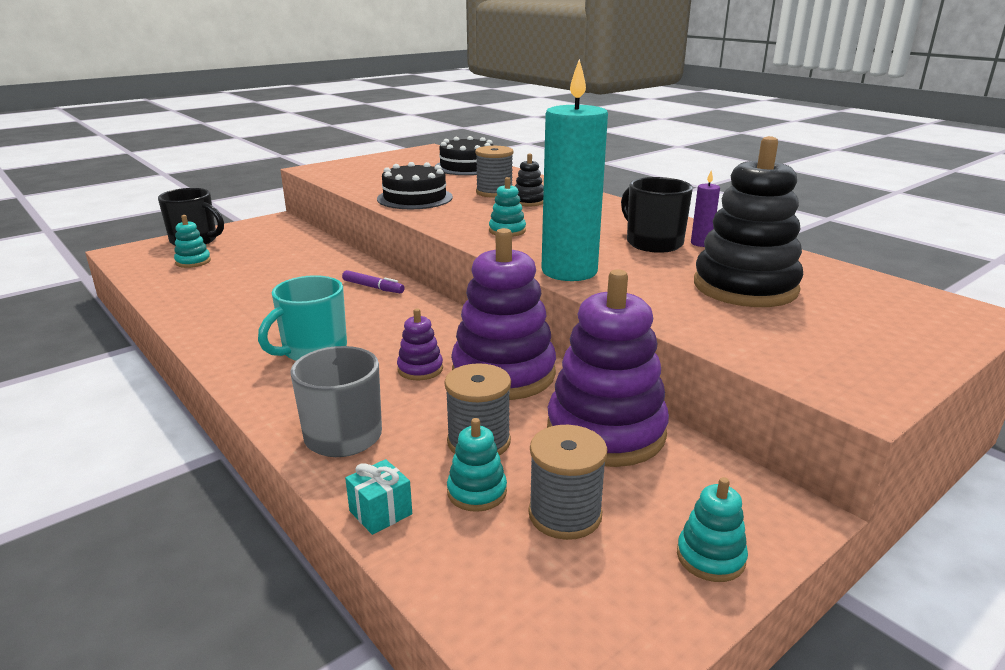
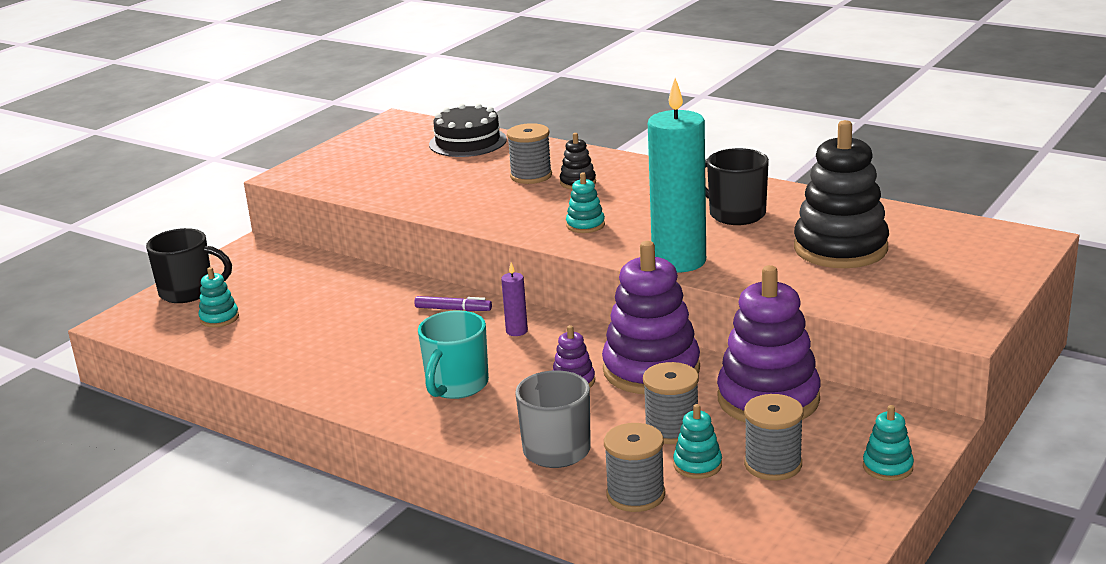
camera: 15 degrees left, 0 degrees up
turquoise gift [345,459,412,535] -> grey spool [604,423,665,512]
black cake [377,162,453,209] -> none
purple candle [691,170,720,247] -> purple candle moved to [501,262,528,336]

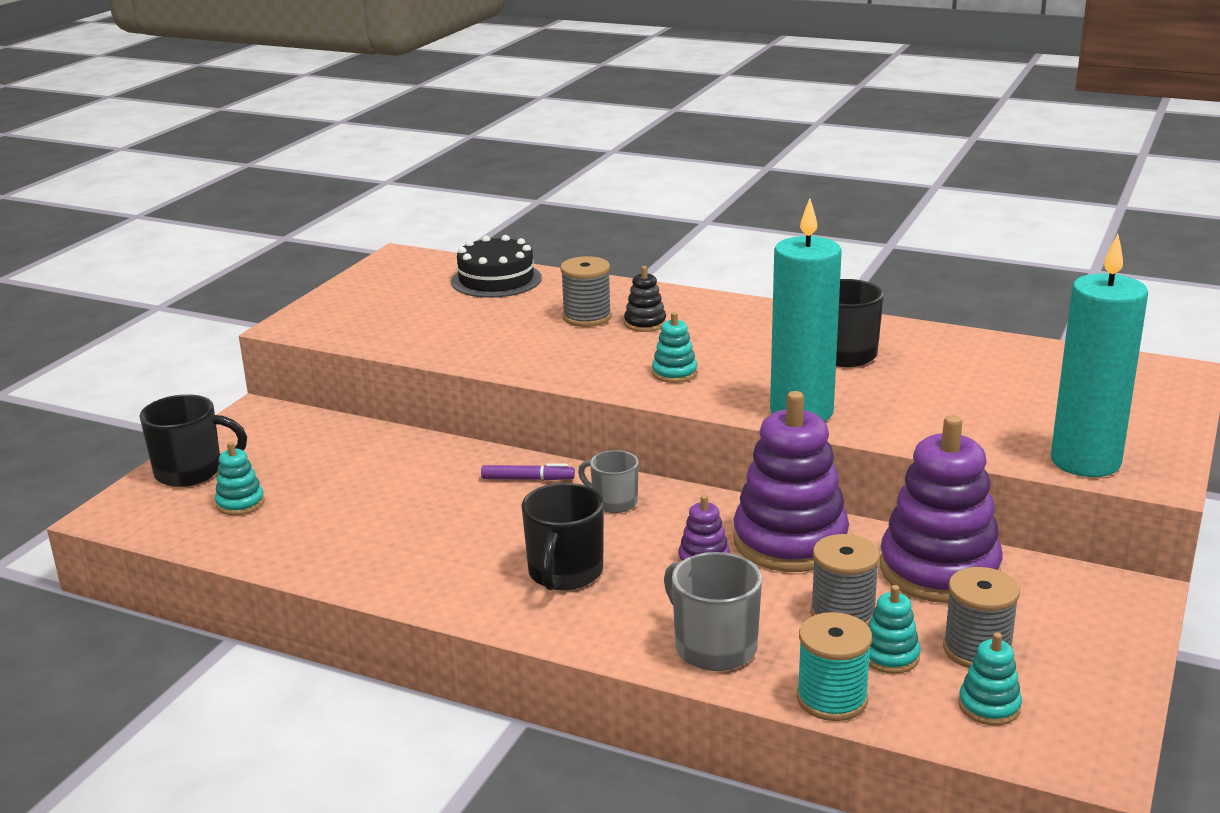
camera: 10 degrees left, 0 degrees up
turquoise mug [418,310,489,399] -> black mug [521,483,604,590]
purple candle [501,262,528,336] -> grey mug [578,450,639,513]
grey spool [604,423,665,512] -> turquoise spool [797,612,872,721]
black stacking toy [794,120,889,268] -> none
turquoise stacking toy [863,405,914,481] -> turquoise stacking toy moved to [958,632,1022,725]
none -> turquoise candle [1051,234,1148,477]

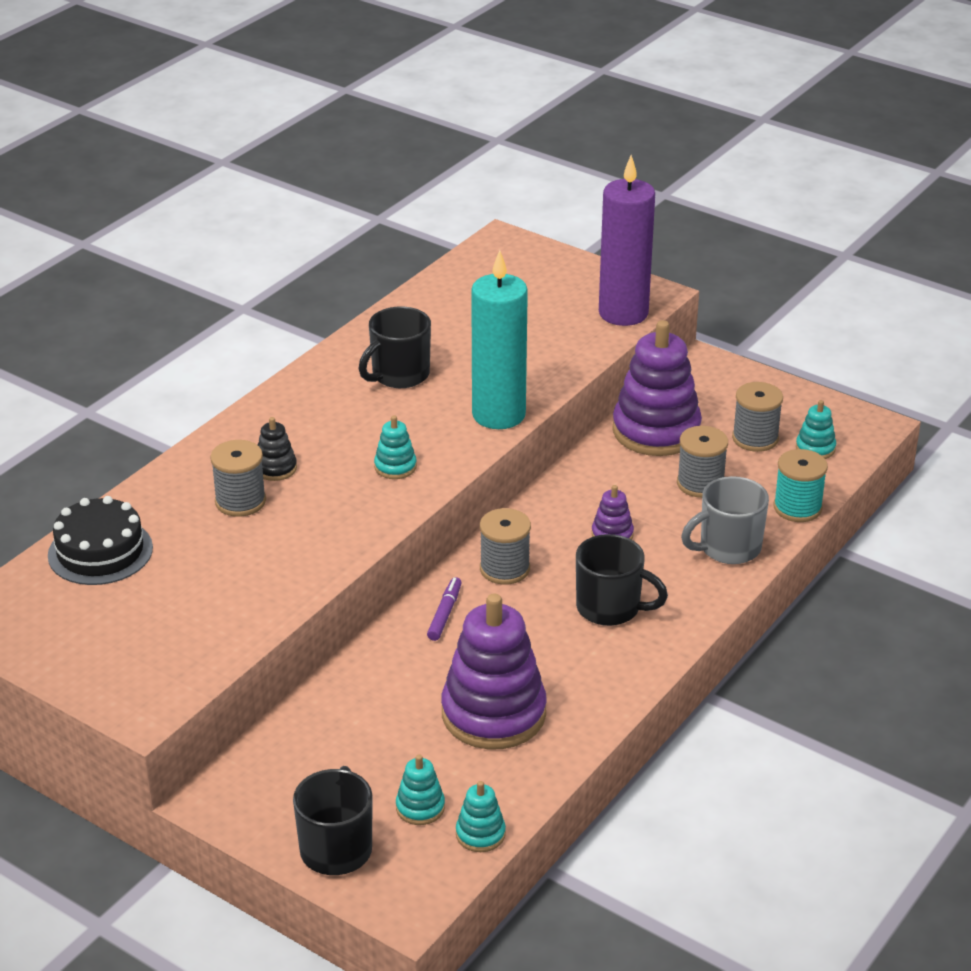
camera: 80 degrees left, 10 degrees up
grey mug [578,450,639,513] -> grey spool [480,508,531,585]
purple stacking toy [733,391,849,572] -> purple stacking toy moved to [441,594,547,750]
turquoise stacking toy [868,585,921,674] -> turquoise stacking toy moved to [456,781,506,852]
turquoise candle [1051,234,1148,477] -> purple candle [599,155,655,326]

